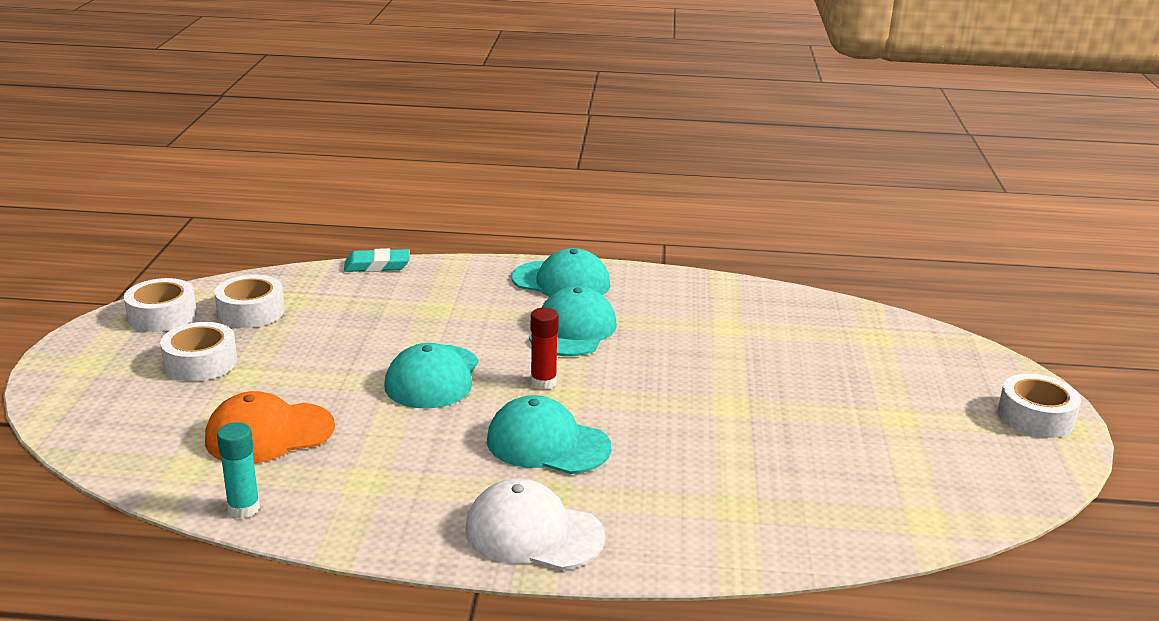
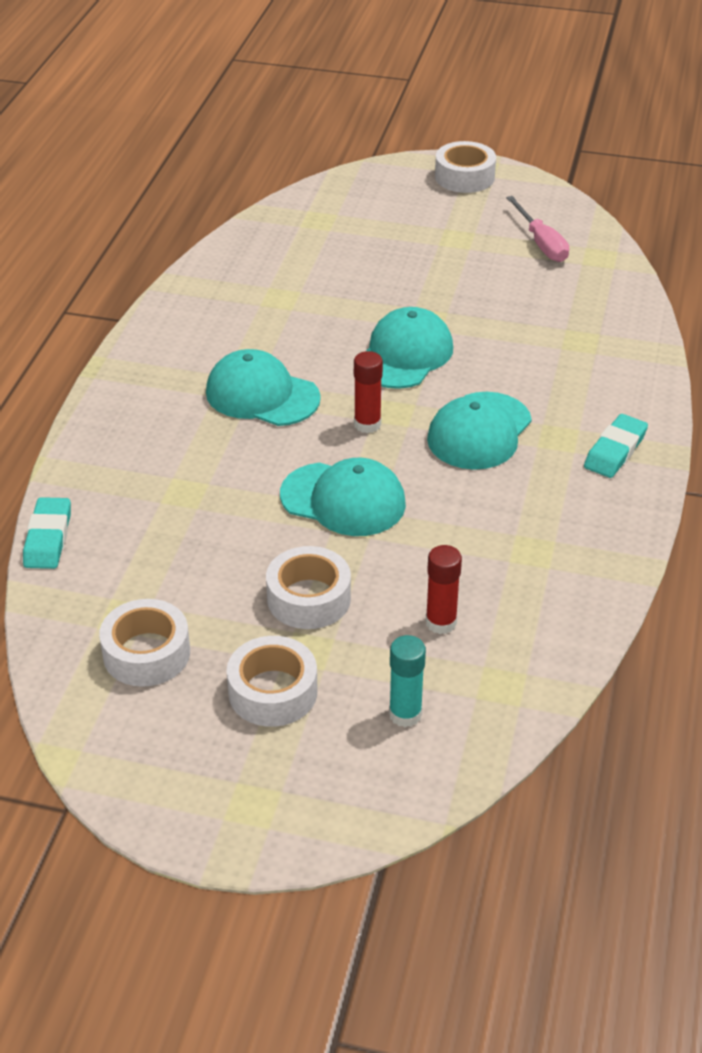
camera: 80 degrees left, 15 degrees up
white tape [124,278,197,332] -> white tape moved to [266,546,351,629]
orange cap [205,391,335,463] -> red glue stick [426,545,462,634]
turquoise glue stick [217,422,260,519] -> turquoise glue stick moved to [389,635,426,727]
white cap [465,479,605,570] -> turquoise eraser [584,414,648,478]
turquoise cap [512,248,610,297] -> turquoise cap moved to [366,307,453,389]
none -> pink screwdriver [506,196,569,262]

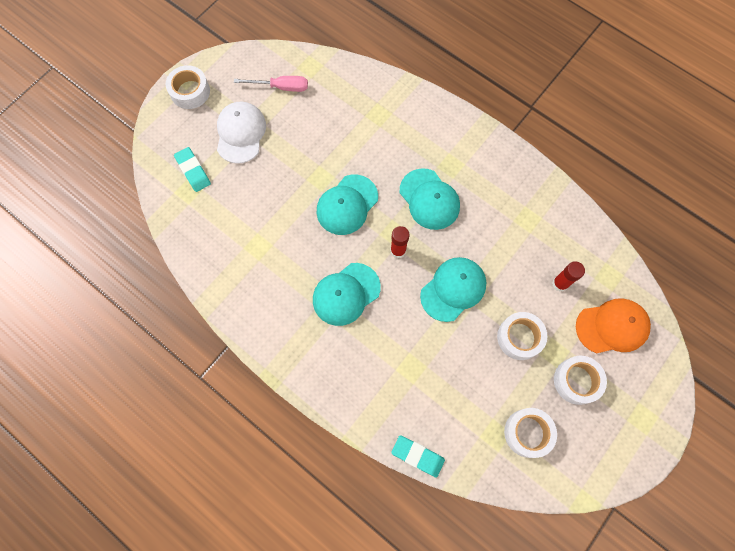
camera: 65 degrees left, 30 degrees up
turquoise cap [366,307,453,389] -> turquoise cap turned 105 degrees counterclockwise [317,175,378,235]
turquoise glue stick [389,635,426,727] -> orange cap [576,298,651,353]
turquoise eraser [584,414,648,478] -> turquoise eraser moved to [174,147,211,192]
none -> white cap [217,102,266,164]

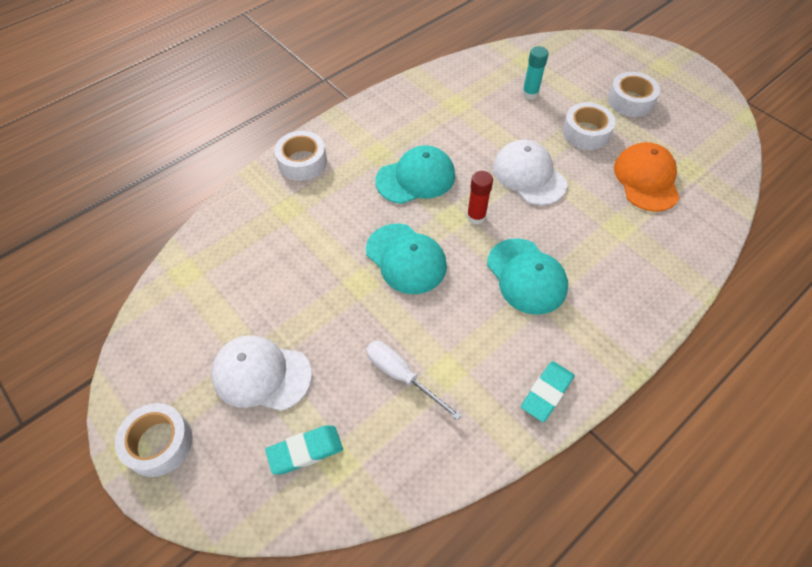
camera: 80 degrees left, 15 degrees down
pink screwdriver [234,76,308,92] -> none
turquoise eraser [391,435,445,478] -> turquoise eraser moved to [521,361,575,422]
turquoise cap [420,257,486,322] -> white cap [493,139,568,205]
white tape [504,408,557,458] -> white tape moved to [274,131,327,181]
red glue stick [552,261,585,292] -> turquoise glue stick [522,46,549,100]
orange cap [576,298,651,353] -> orange cap moved to [614,142,680,212]
none -> white screwdriver [366,341,462,421]

